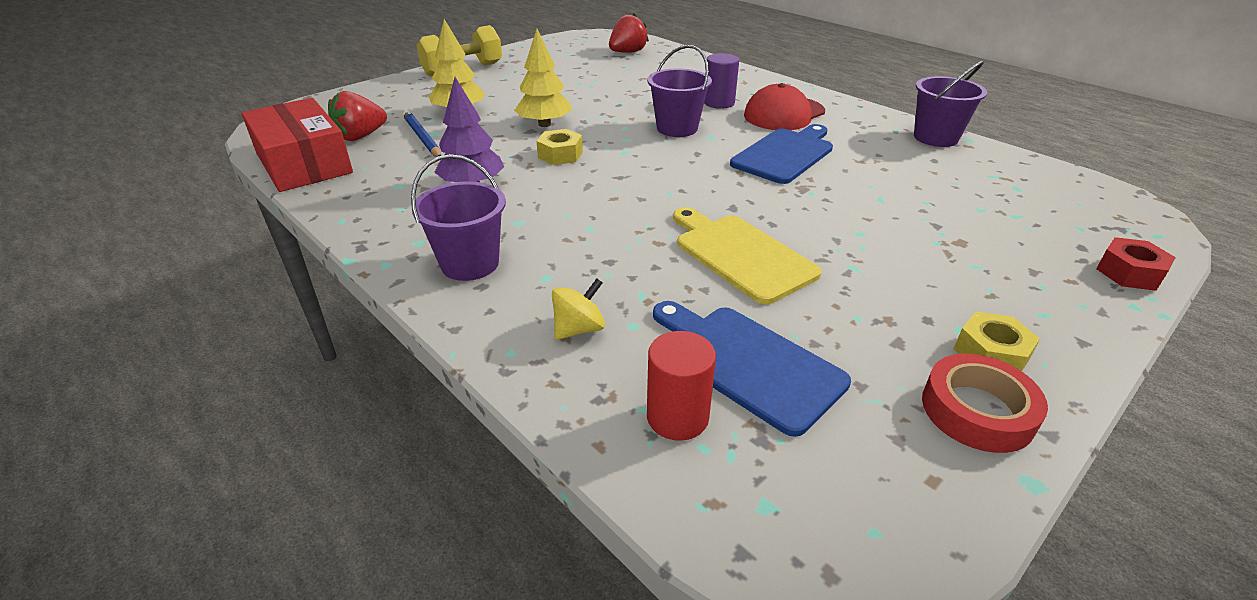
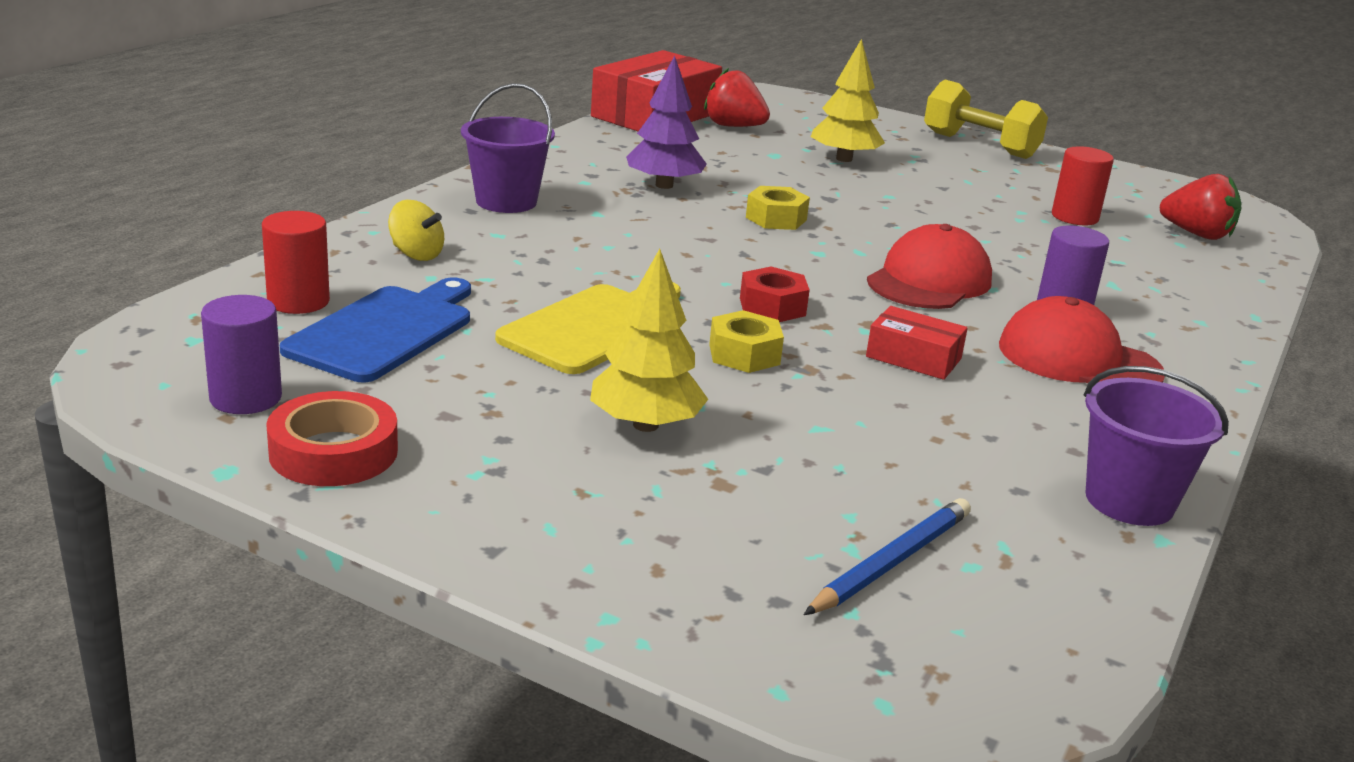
camera: 70 degrees right, 10 degrees down
blue pencil [403,110,442,157] -> blue pencil moved to [804,498,971,615]
yellow tree [514,29,572,127] -> yellow tree moved to [590,249,708,432]
purple bucket [647,45,712,137] -> red cap [867,224,992,309]
blue cutting board [730,124,833,184] -> red box [866,306,968,380]
yellow nut [954,312,1040,371] -> yellow nut moved to [709,310,784,373]
red nut [1096,237,1176,291] -> red nut moved to [740,267,810,322]
none -> purple cylinder [201,295,282,414]
none -> red cylinder [1052,146,1114,225]

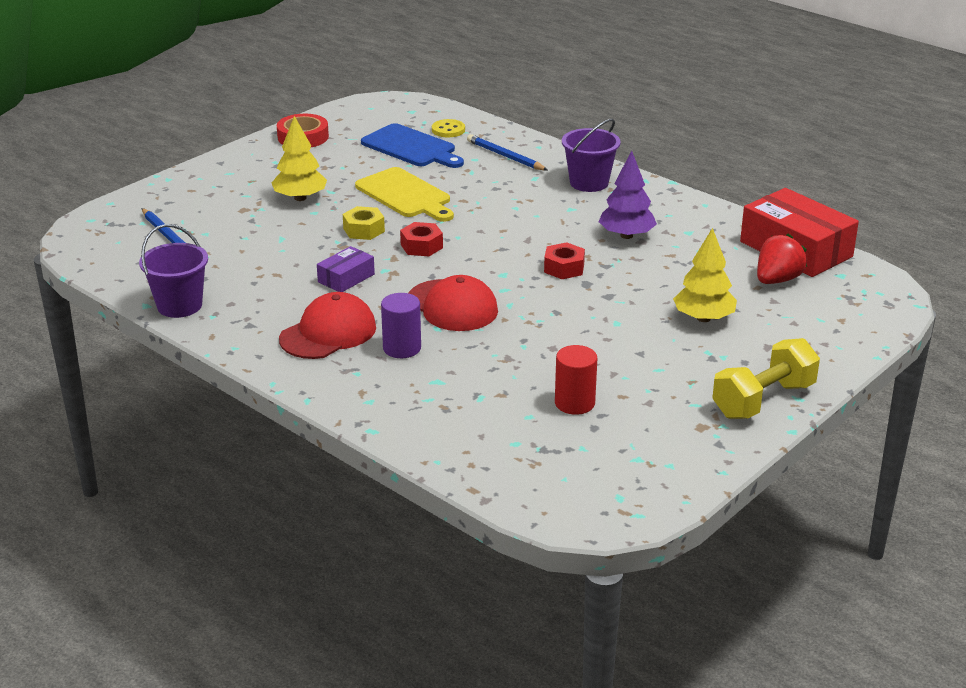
camera: 105 degrees right, 5 degrees up
purple cylinder [201,295,282,414] -> none
red cylinder [262,211,330,314] -> yellow button [432,119,465,137]
yellow spinning top [388,200,444,261] -> blue pencil [467,134,548,170]
yellow nut [746,186,810,230] -> red nut [544,242,585,279]
red box [866,306,968,380] -> purple box [317,246,375,292]
red strawberry [1160,174,1242,240] -> none

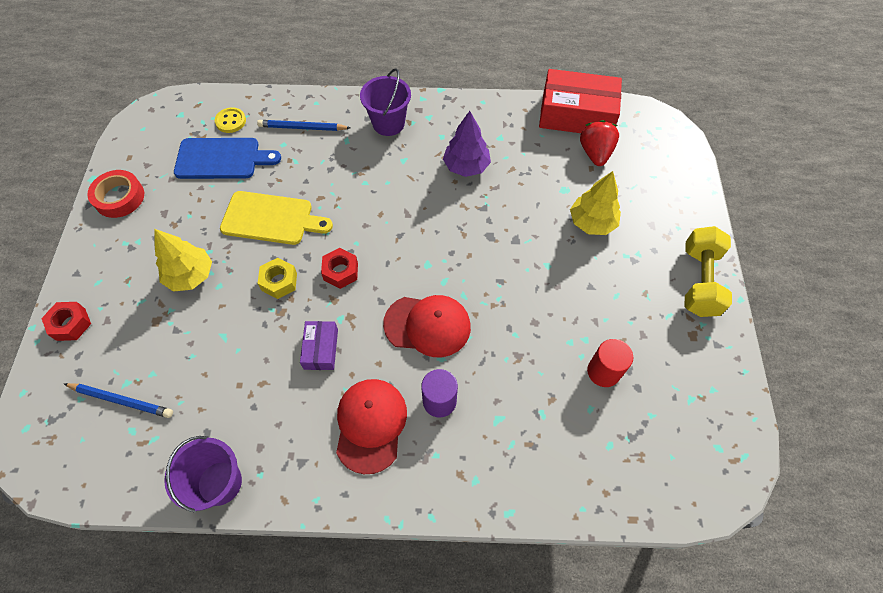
camera: 40 degrees left, 30 degrees up
red nut [544,242,585,279] -> red nut moved to [41,302,91,341]

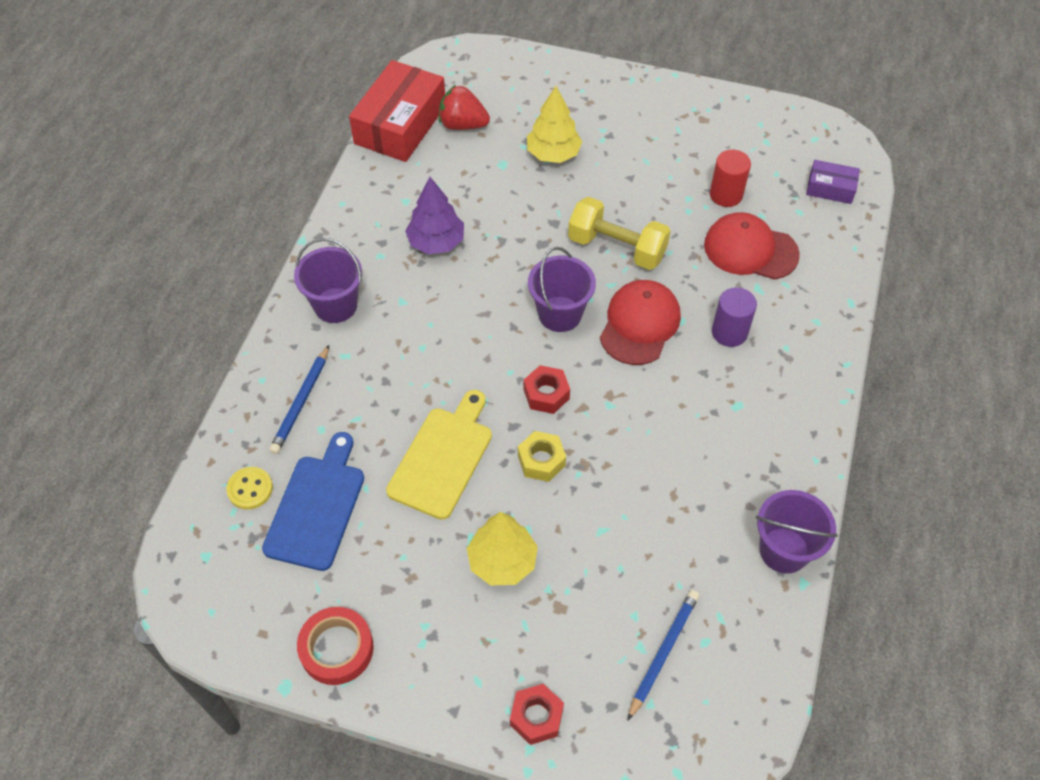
camera: 75 degrees left, 5 degrees down
purple box [300,321,338,370] -> purple box moved to [806,160,860,204]
red cap [336,379,407,474] -> red cap moved to [704,212,800,280]
yellow dumbbell [685,226,732,317] -> yellow dumbbell moved to [568,197,670,270]
none -> purple bucket [528,247,596,332]

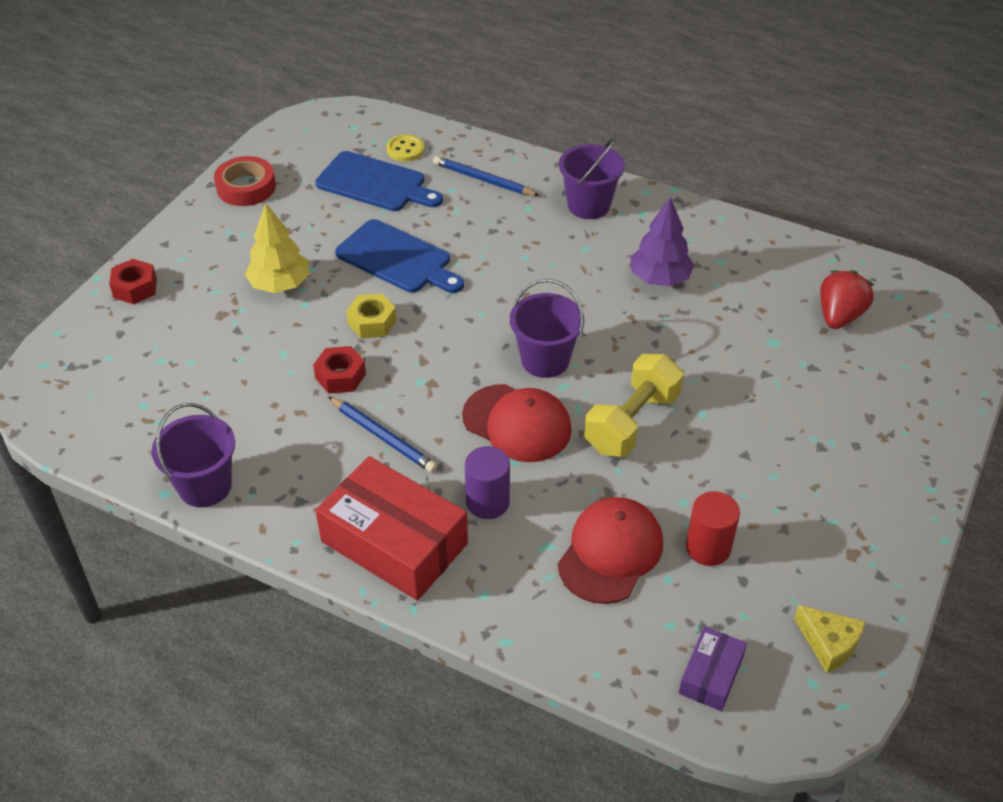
camera: 100 degrees right, 10 degrees down
red box [349,60,445,162] -> red box moved to [315,456,468,601]
yellow cutting board [386,390,492,520] -> blue cutting board [335,219,464,293]
red nut [524,365,570,414] -> red nut moved to [313,346,366,394]
yellow tree [527,86,582,163] -> none
blue pencil [628,590,699,720] -> blue pencil moved to [328,396,437,473]
none -> yellow cheese [794,605,865,673]

